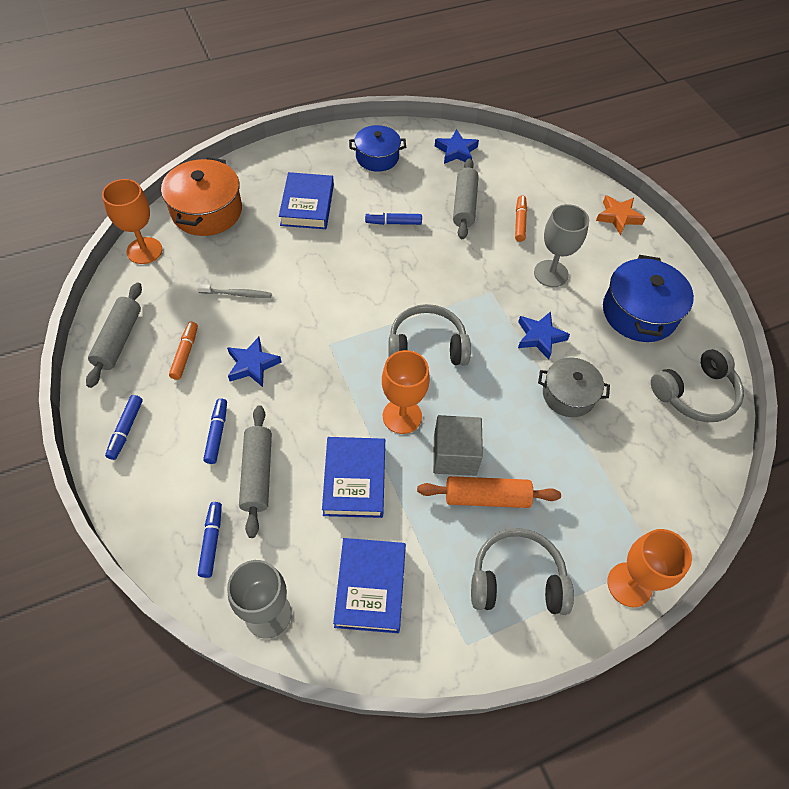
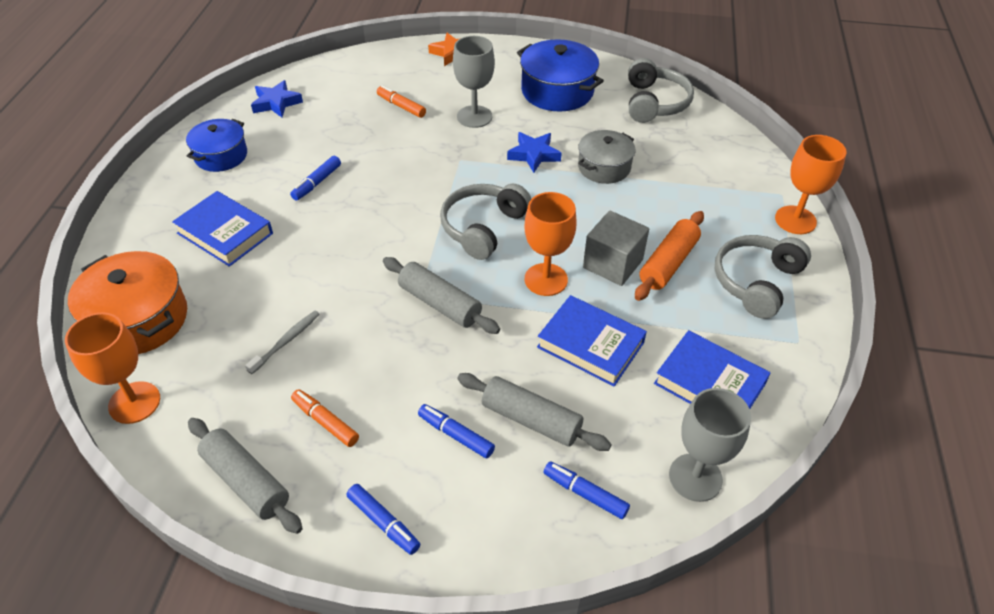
camera: 55 degrees left, 10 degrees down
blue star [227,337,282,387] -> none
grey rolling pin [453,158,479,239] -> grey rolling pin moved to [383,257,500,334]

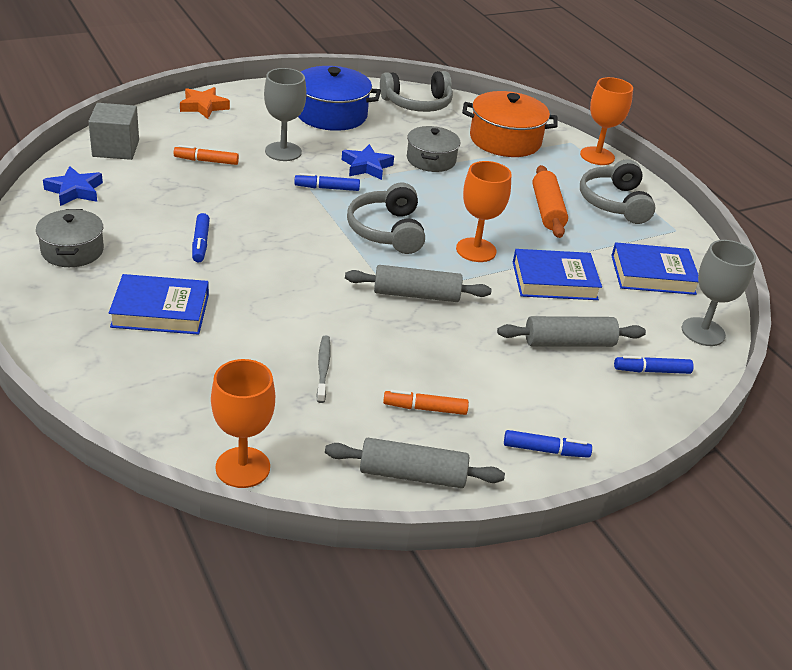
camera: 40 degrees left, 10 degrees down
orange pot [68,251,187,354] -> orange pot moved to [462,91,558,157]
blue pot [186,119,247,172] -> grey pot [36,209,104,267]
blue marker [418,404,495,458] -> blue marker moved to [294,173,360,191]
grey cube [583,210,649,286] -> grey cube moved to [88,103,139,160]
grey headphones [628,58,694,123] -> grey headphones turned 105 degrees clockwise [380,71,453,112]

